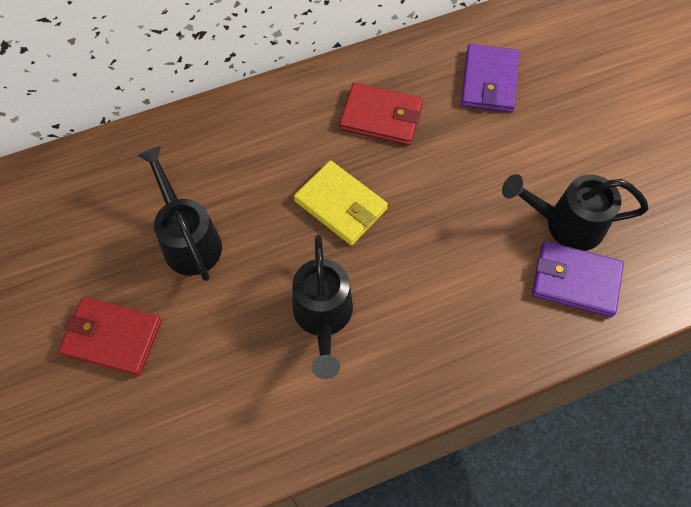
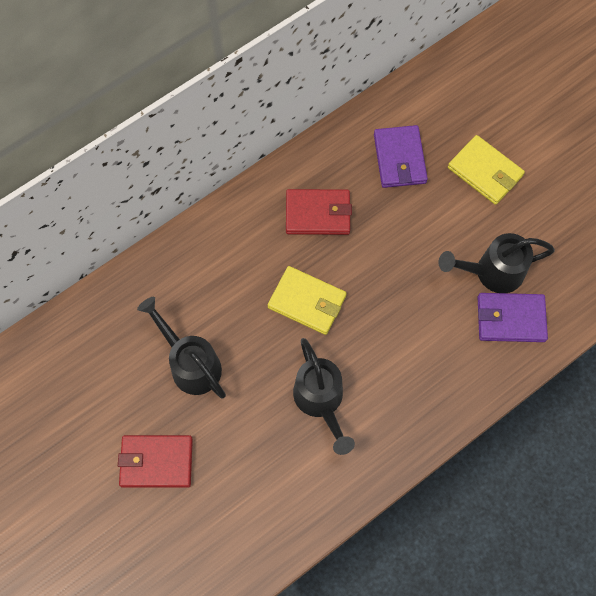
camera: 15 degrees left, 5 degrees up
none -> yellow wallet [448,135,525,205]

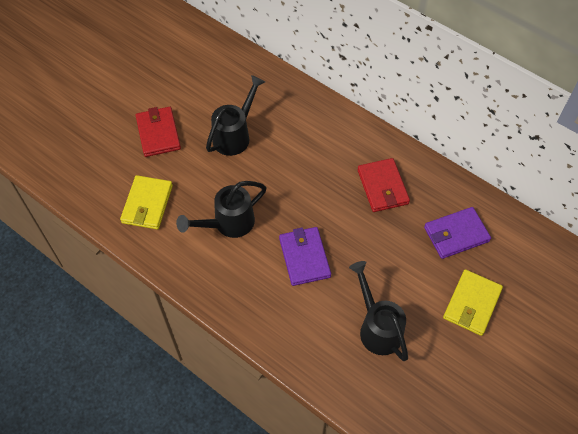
camera: 75 degrees right, 10 degrees down
yellow wallet [268,266,347,335] -> yellow wallet moved to [120,175,173,230]
purple wallet [478,293,548,342] -> purple wallet moved to [279,227,331,286]

